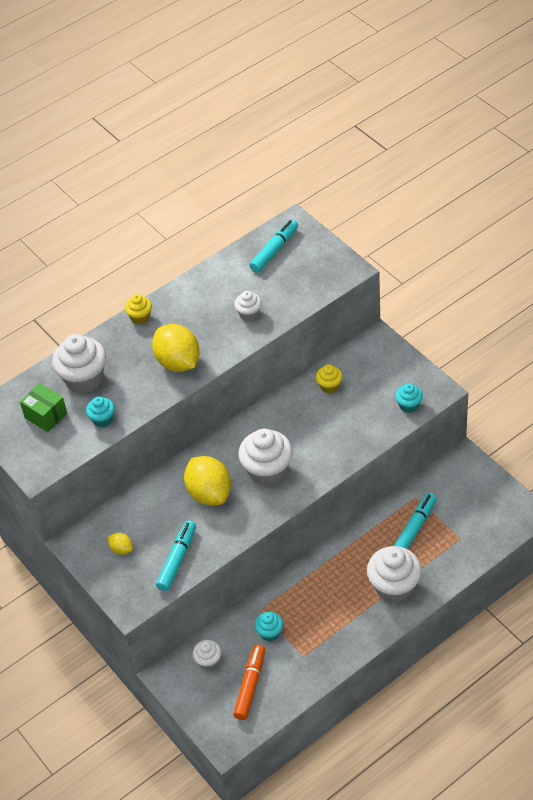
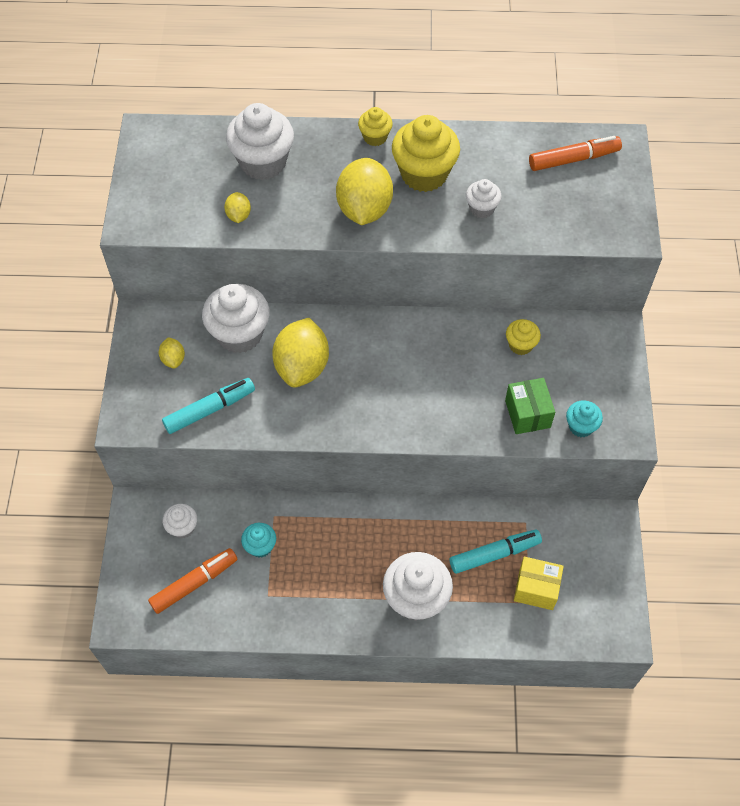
camera: 35 degrees right, 10 degrees up
green box [20,383,67,432] -> green box moved to [505,378,555,434]
turquoise cupcake [86,397,115,427] -> yellow lemon [224,192,251,223]
white cupcake [238,429,293,486] -> white cupcake moved to [202,284,270,353]
turquoise marker [249,219,298,273] -> orange marker [529,136,622,171]
none -> yellow cupcake [392,115,460,192]
none -> yellow box [514,557,564,610]

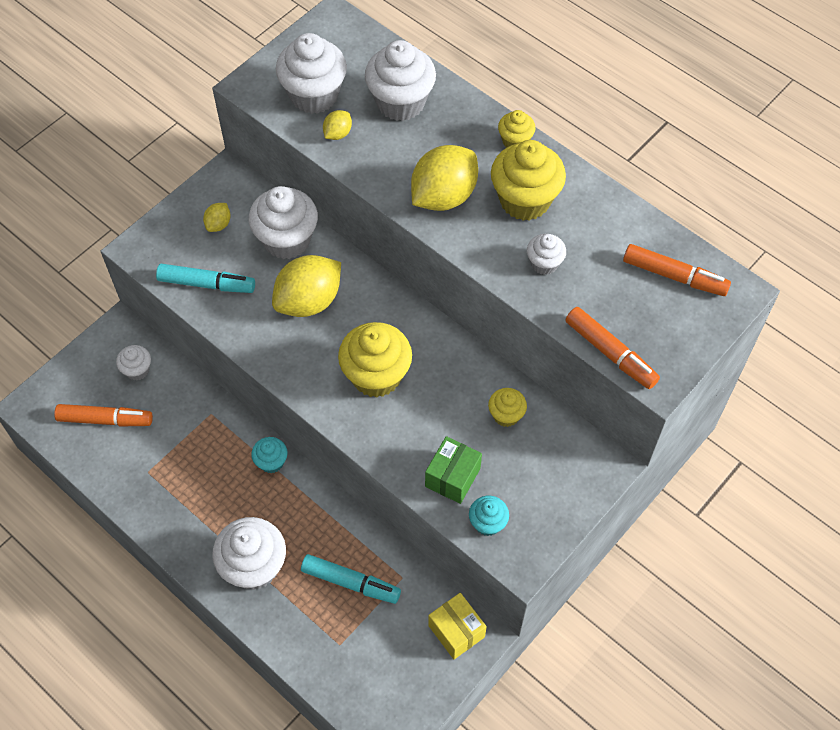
camera: 40 degrees right, 0 degrees up
turquoise cupcake [241,523,276,558] -> turquoise cupcake moved to [251,437,288,473]
yellow box [514,557,564,610] -> yellow box moved to [428,593,487,659]
none -> white cupcake [276,33,347,114]
none -> yellow cupcake [338,322,412,398]
none -> orange marker [565,307,660,389]

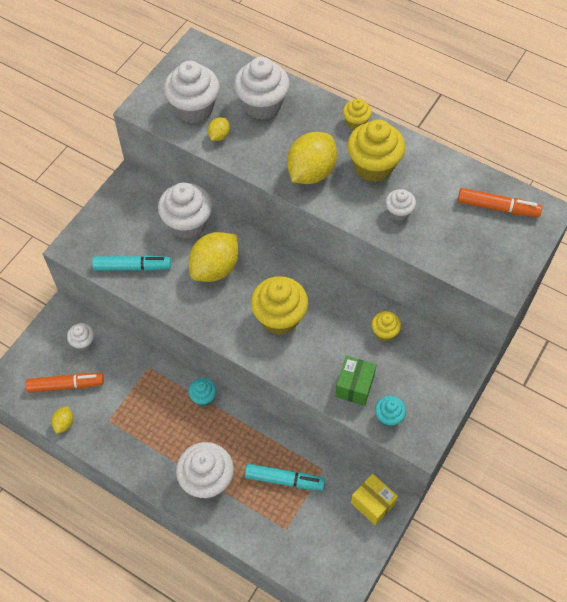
camera: 10 degrees left, 0 degrees up
yellow lemon [203,203,231,232] -> yellow lemon moved to [51,406,73,434]
orange marker [565,307,660,389] -> none

